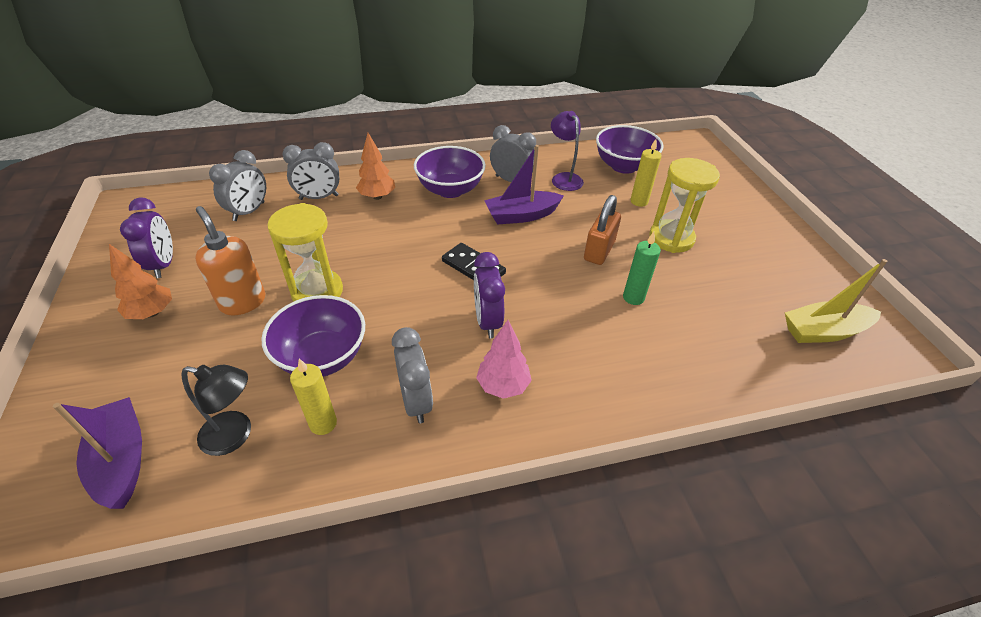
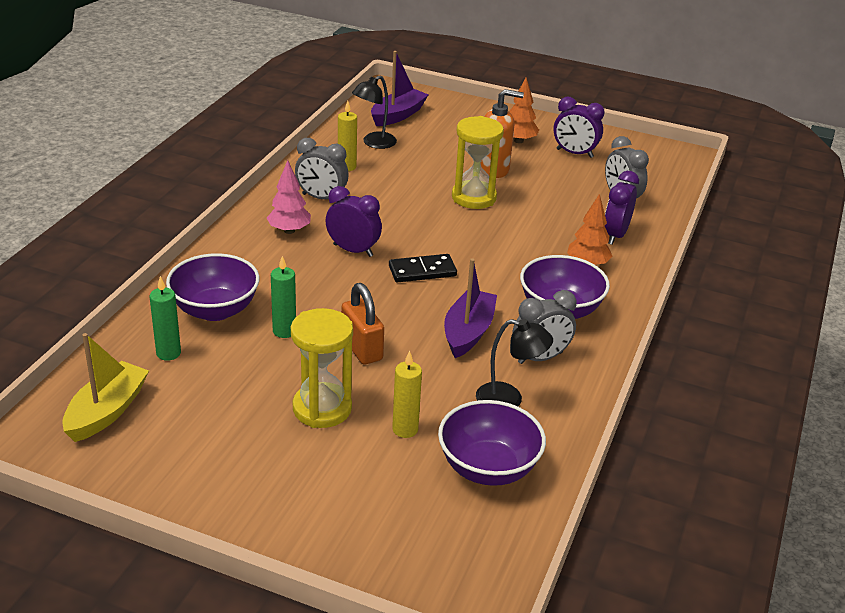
camera: 125 degrees right, 10 degrees down
purple boat [53,397,142,509] -> purple boat turned 60 degrees counterclockwise [371,51,428,126]
purple bowl [261,295,365,377] -> purple bowl moved to [166,253,260,321]
grey clock [282,142,339,200] -> purple clock [605,171,639,245]
purple lamp [551,111,584,191] -> black lamp [476,319,553,406]
none -> green candle [150,276,181,361]

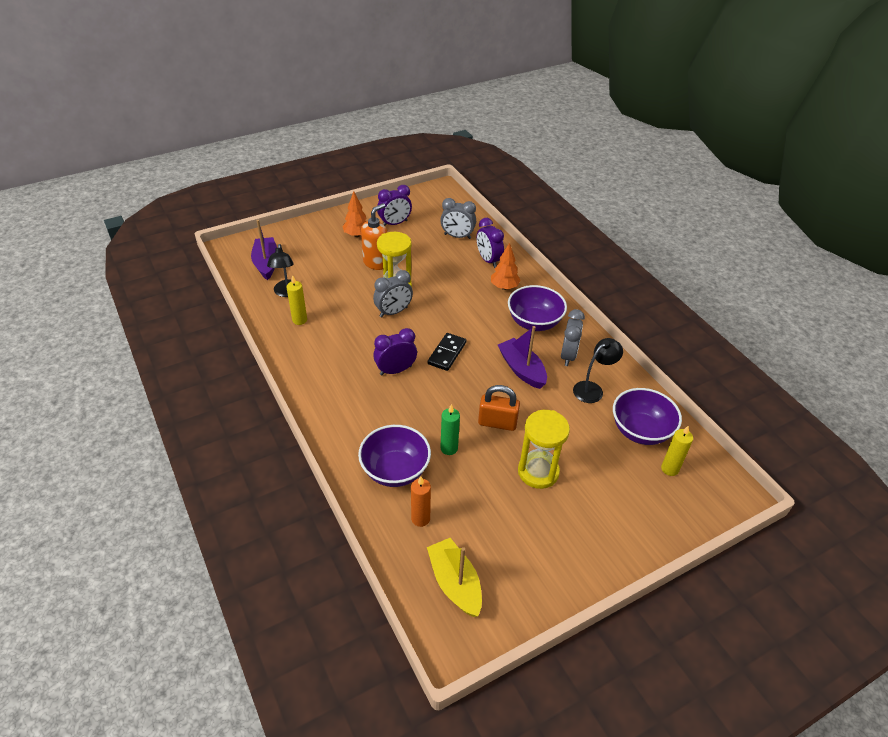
camera: 50 degrees left, 10 degrees up
green candle [150,276,181,361] -> orange candle [411,476,431,527]
pink tree [267,160,311,234] -> none
grey clock [295,138,349,199] -> grey clock moved to [373,270,413,317]
yellow candle [392,351,422,438] -> yellow candle moved to [661,425,693,476]

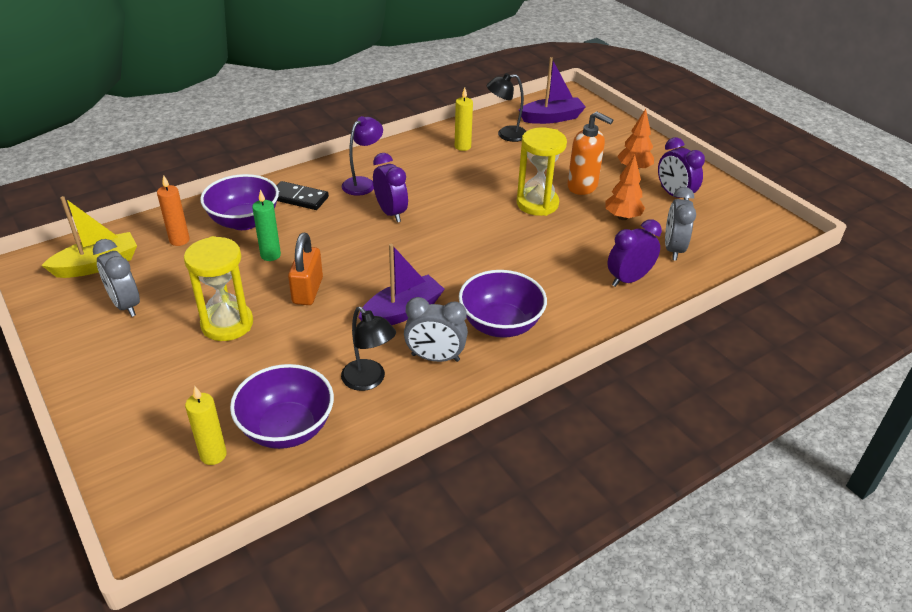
camera: 85 degrees right, 5 degrees down
grey clock [373,270,413,317] -> grey clock moved to [93,239,140,317]
black domino [428,333,466,371] -> black domino moved to [277,181,329,210]
orange tree [491,243,521,290] -> orange tree moved to [606,154,645,220]
none -> purple lamp [342,116,383,196]

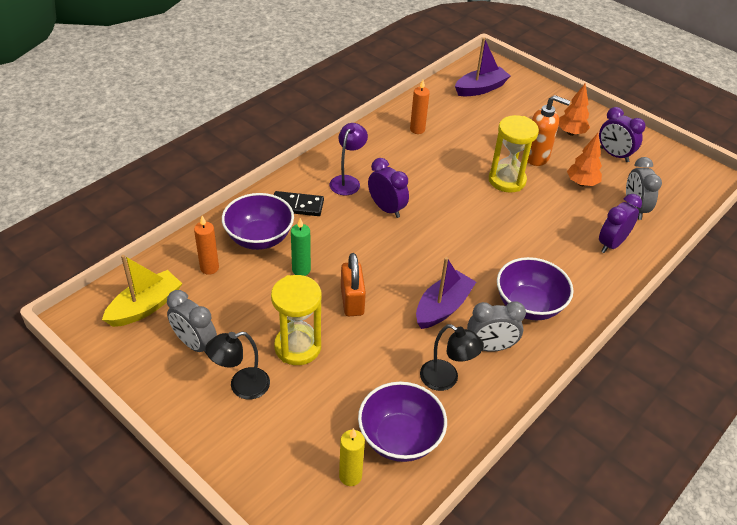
camera: 15 degrees left, 5 degrees up
yellow candle [455,88,473,151] -> orange candle [410,80,430,134]
black lamp [487,73,526,142] -> black lamp moved to [205,332,270,400]

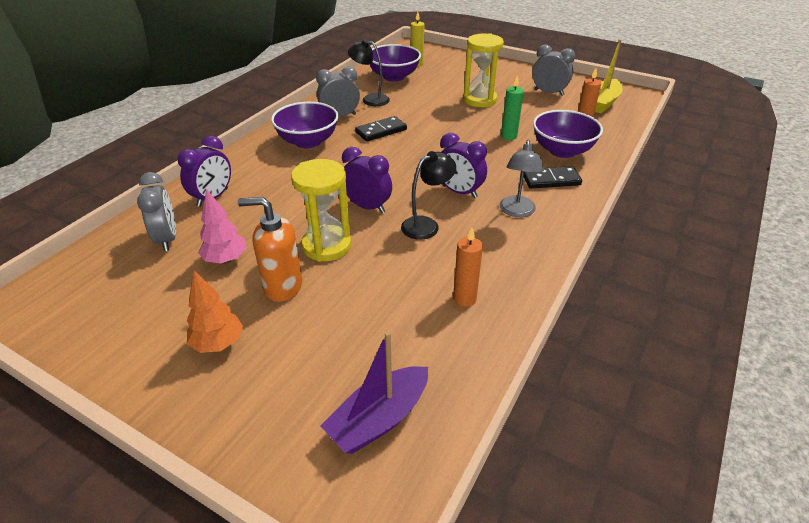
camera: 170 degrees right, 5 degrees down
black lamp [205,332,270,400] -> black lamp moved to [401,151,456,240]
purple lamp [329,123,368,195] -> grey lamp [500,140,544,217]
orange padlock [341,253,366,316] -> none
purple boat [416,257,476,329] -> black domino [355,116,407,142]
orange tree [567,133,602,186] -> pink tree [198,189,247,264]
purple clock [599,107,646,162] -> purple clock moved to [342,147,392,213]

